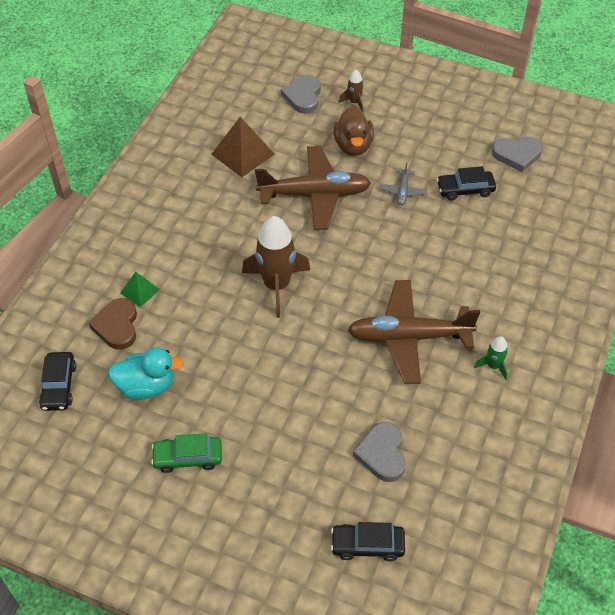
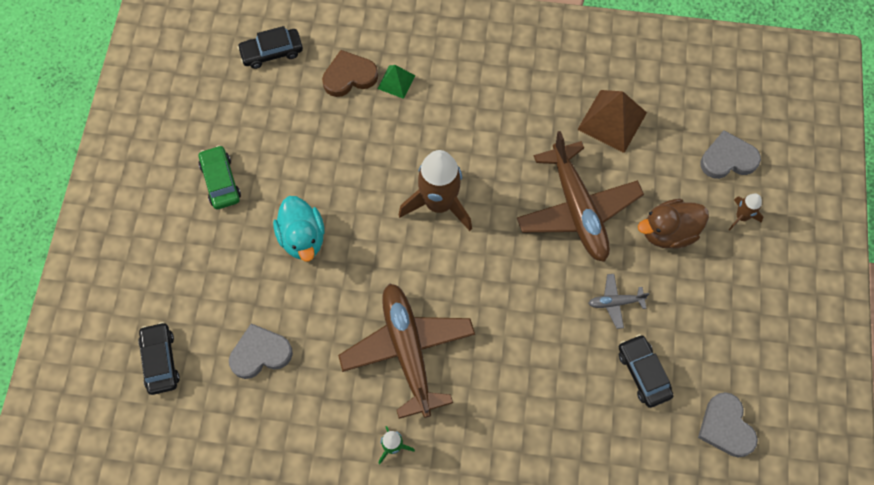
camera: 75 degrees right, 15 degrees up
turquoise duck [108,347,184,400] -> turquoise duck moved to [273,196,325,261]

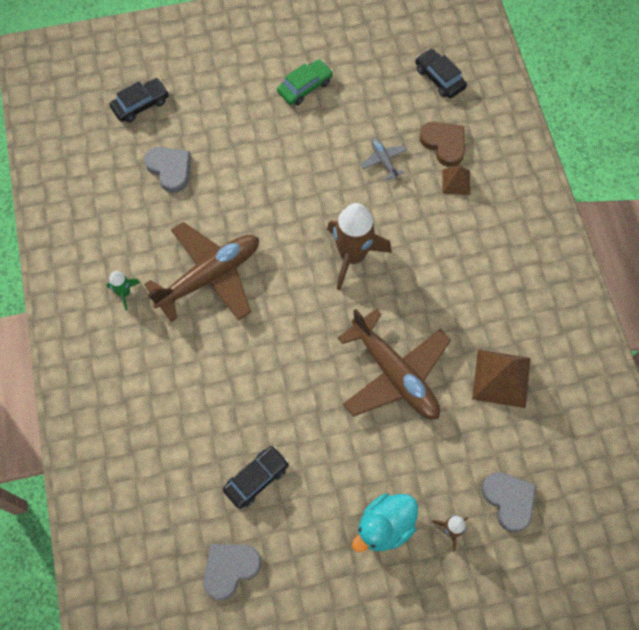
camera: 70 degrees right, 0 degrees up
turquoise duck [273,196,325,261] -> turquoise duck moved to [352,493,418,552]
green pyramid [377,65,415,99] -> brown pyramid [442,166,470,195]
brown plane [517,131,644,262] -> brown plane turned 90 degrees counterclockwise [337,308,451,419]
grey plane [588,274,649,329] -> grey plane moved to [361,138,407,180]
brown duck [638,199,709,249] -> none

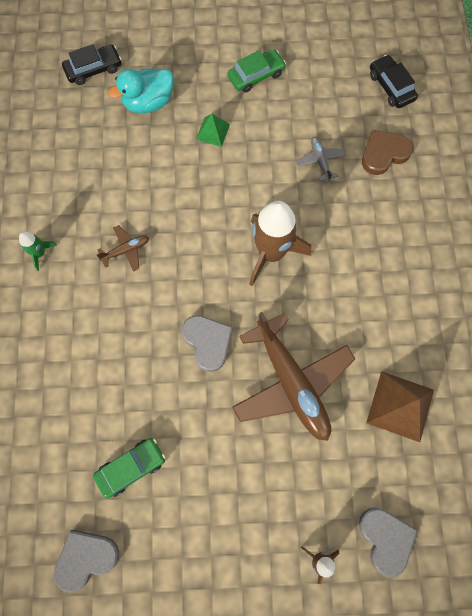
camera: 10 degrees right, 5 degrees up
grey heart [144,147,191,193] -> grey heart moved to [181,315,233,372]
brown plane [144,222,259,322] -> brown plane [97,225,149,272], size x0.43
black car [223,446,289,509] -> green car [93,438,165,499]
turquoise duck [352,493,418,552] -> turquoise duck moved to [108,69,174,113]
brown heart [419,122,465,167] -> brown heart turned 90 degrees counterclockwise [362,130,413,175]
brown pyramid [442,166,470,195] -> none
none -> green pyramid [196,114,230,147]

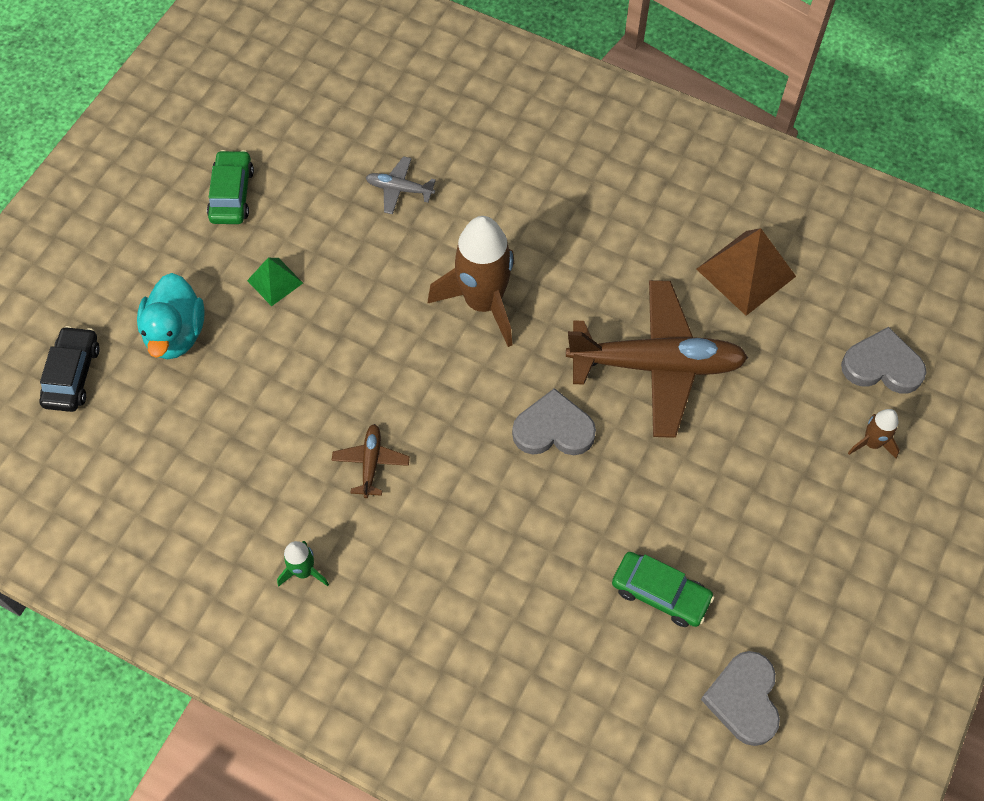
camera: 60 degrees left, 10 degrees down
green car [93,438,165,499] -> green car turned 120 degrees clockwise [612,552,715,627]
brown heart [362,130,413,175] -> none
black car [370,55,418,108] -> none

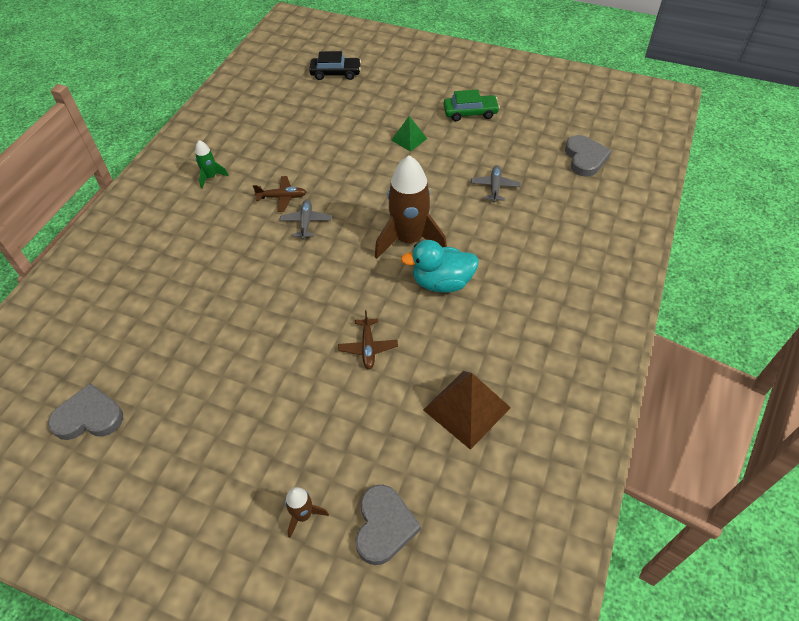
camera: 85 degrees right, 10 degrees down
turquoise duck [137,273,205,359] -> turquoise duck moved to [401,240,479,293]
grey heart [512,388,596,455] -> grey heart moved to [565,135,612,177]
brown plane [566,280,748,438] -> brown plane [338,310,398,369], size x0.43
green car [612,552,715,627] -> none
none -> grey plane [280,199,332,239]

